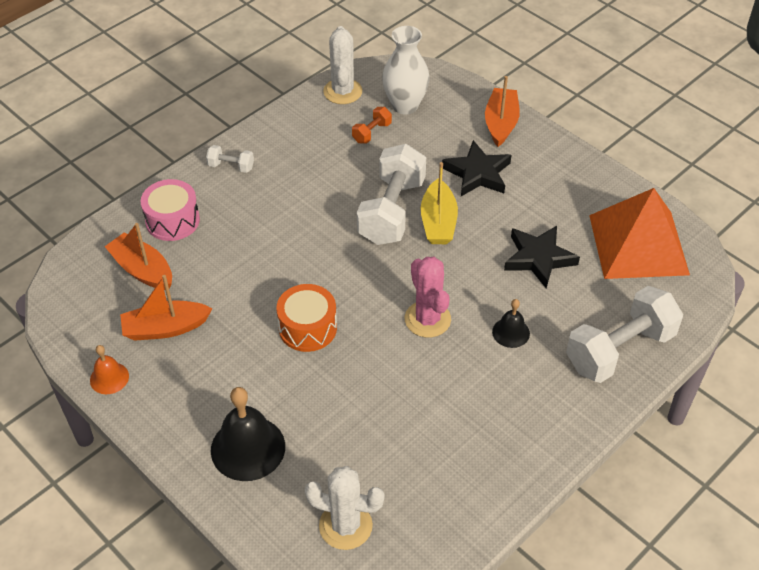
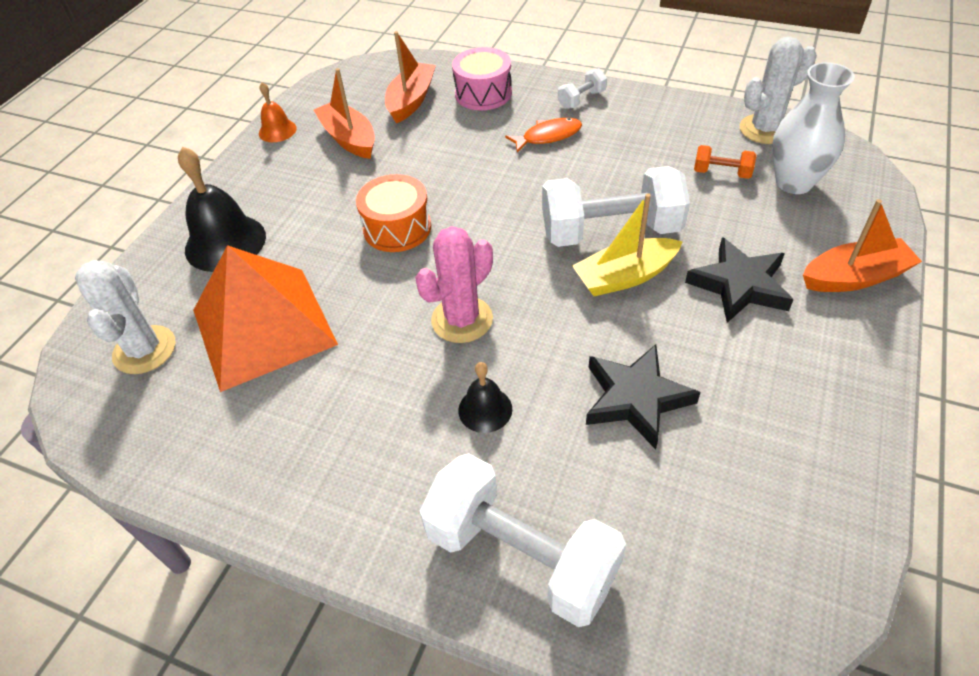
camera: 70 degrees right, 0 degrees up
white dumbbell [206,145,254,173] -> white dumbbell turned 60 degrees clockwise [558,68,607,109]
orange pyramid [589,188,690,279] -> orange pyramid moved to [193,245,338,392]
none -> orange fish [505,118,582,153]

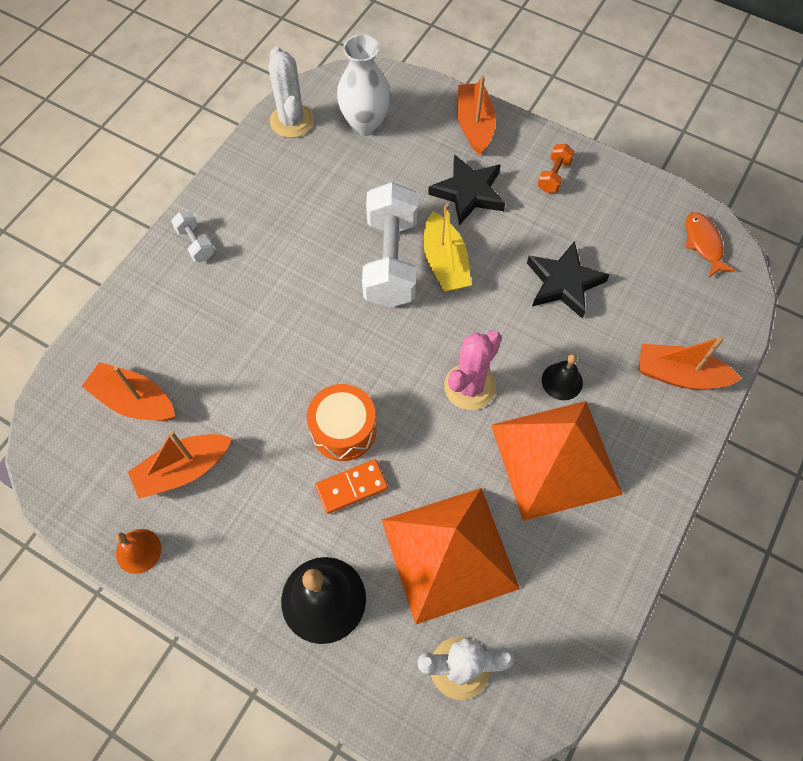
camera: 85 degrees left, 15 degrees up
pink cactus [415,226,493,343] -> pink cactus turned 75 degrees clockwise [444,331,502,410]
white dumbbell [420,453,626,627] -> orange boat [638,336,741,389]
pink drum [452,47,512,110] -> none
orange fish [505,118,582,153] -> orange fish moved to [686,212,735,277]
orange dumbbell [694,145,757,179] -> orange dumbbell moved to [537,144,575,193]
none -> orange domino [315,459,388,514]
none -> orange pyramid [491,401,623,521]

